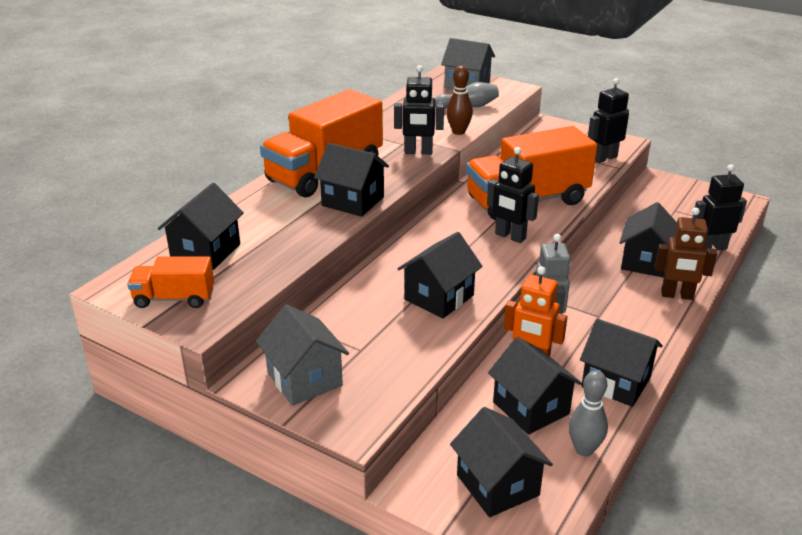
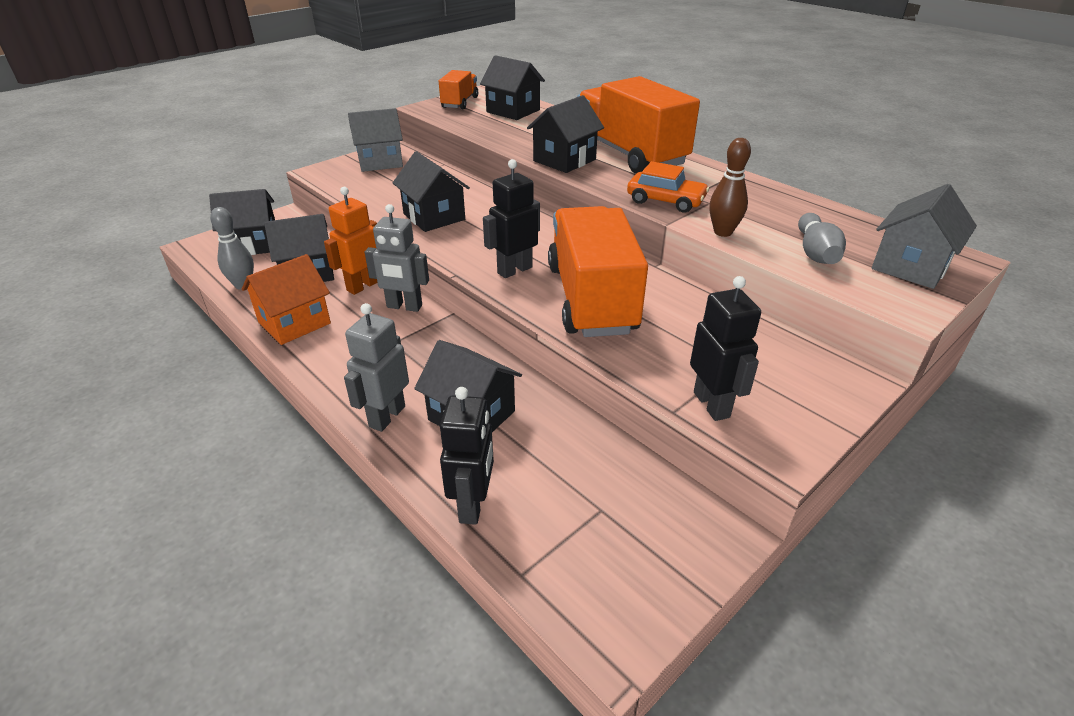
camera: 105 degrees right, 5 degrees up
black robot [394,65,444,155] -> orange car [627,161,709,213]
black house [580,319,663,407] -> orange house [242,254,331,345]
brown robot [655,207,717,300] -> grey robot [344,303,409,432]

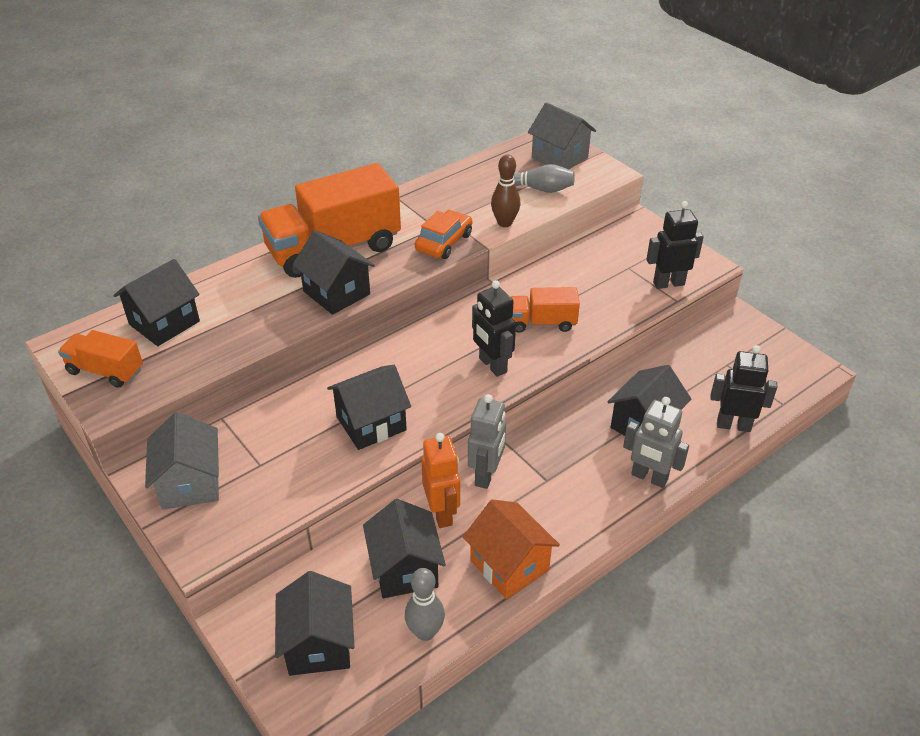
camera: 85 degrees left, 5 degrees up
orange robot [324,187,377,295] -> orange robot turned 150 degrees counterclockwise [421,433,460,528]
orange truck [548,206,648,337] -> orange truck [511,287,580,333], size x0.50

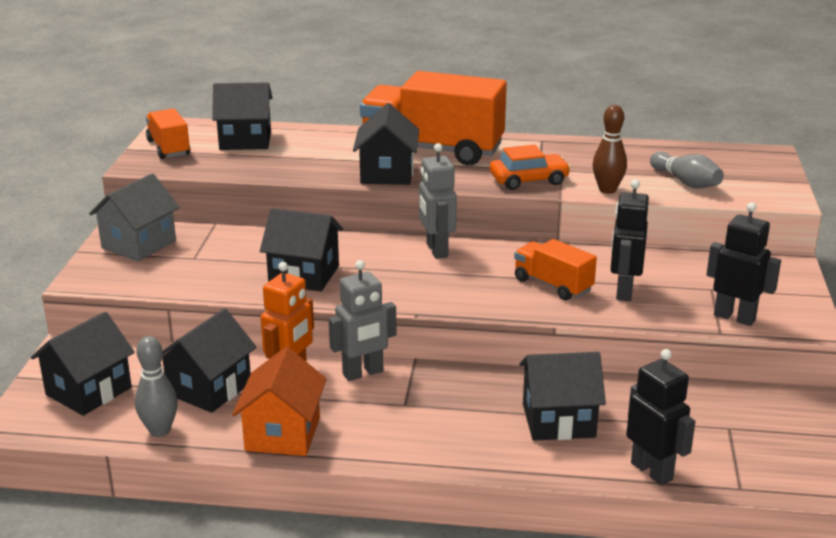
camera: 45 degrees right, 15 degrees down
black robot [472,280,516,377] -> black robot moved to [611,179,649,301]
grey house [528,102,596,169] -> none
grey robot [623,397,689,488] -> grey robot moved to [419,143,457,259]

